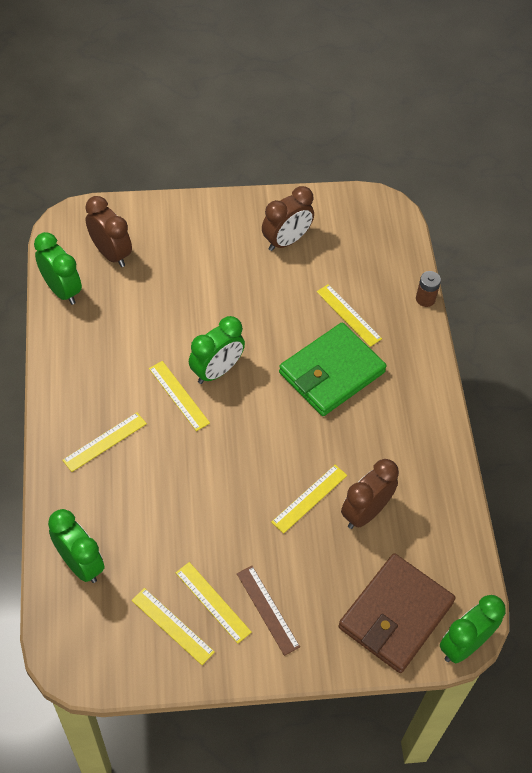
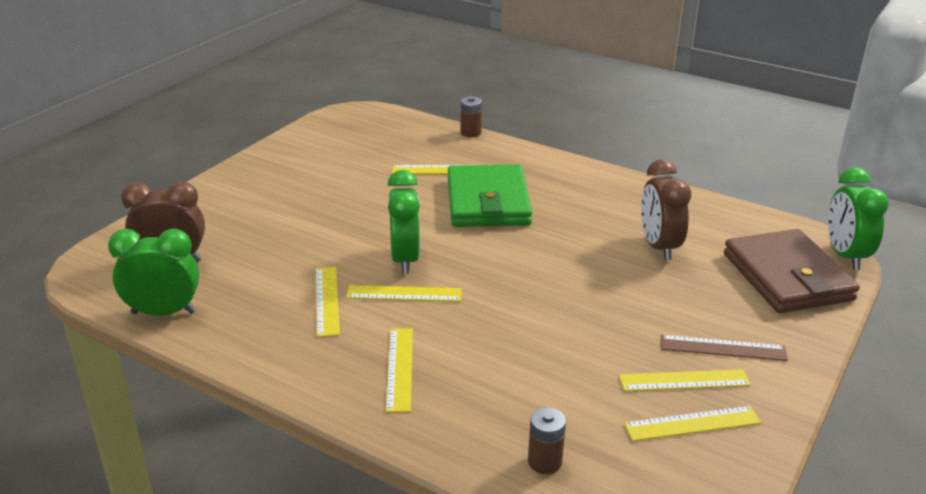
camera: 50 degrees left, 25 degrees down
green clock [48,509,105,583] -> brown battery [528,407,566,474]
brown clock [262,186,314,251] -> none
yellow ruler [271,465,347,534] -> yellow ruler moved to [316,267,340,337]

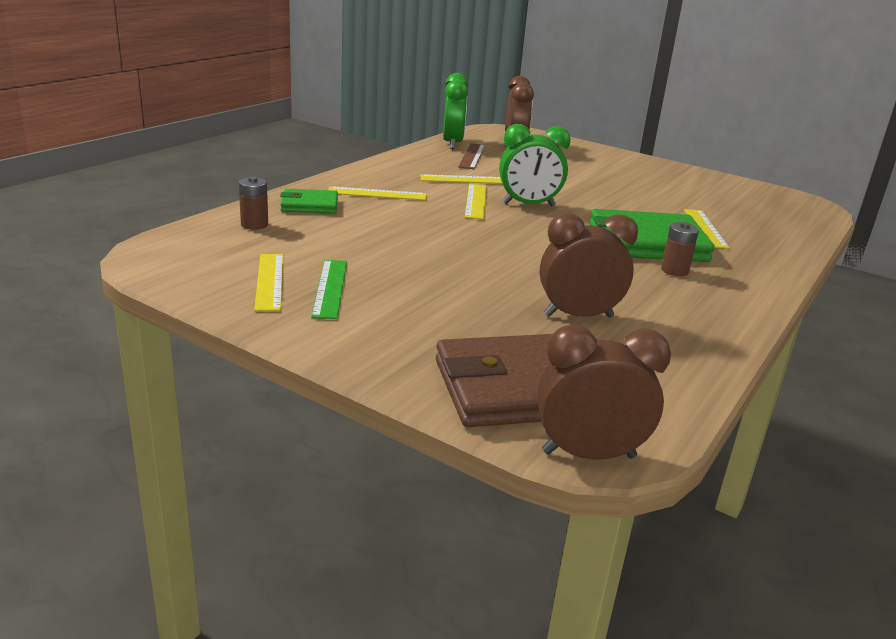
camera: 90 degrees right, 5 degrees down
brown battery [461,97,482,137] -> brown battery moved to [661,222,699,276]
yellow ruler [619,369,751,391] -> green ruler [311,260,347,319]
brown ruler [661,335,788,361] -> brown ruler moved to [458,143,485,169]
green clock [828,167,889,270] -> brown clock [537,324,671,459]
none -> green wallet [280,189,338,214]

